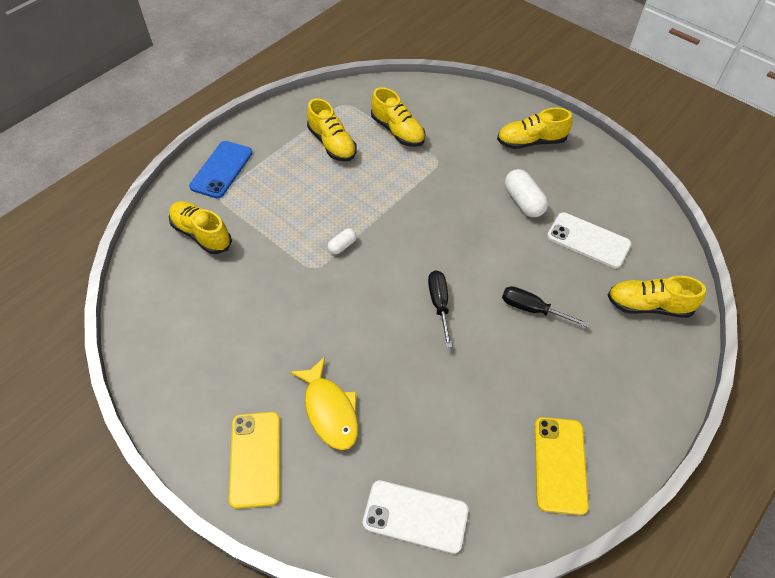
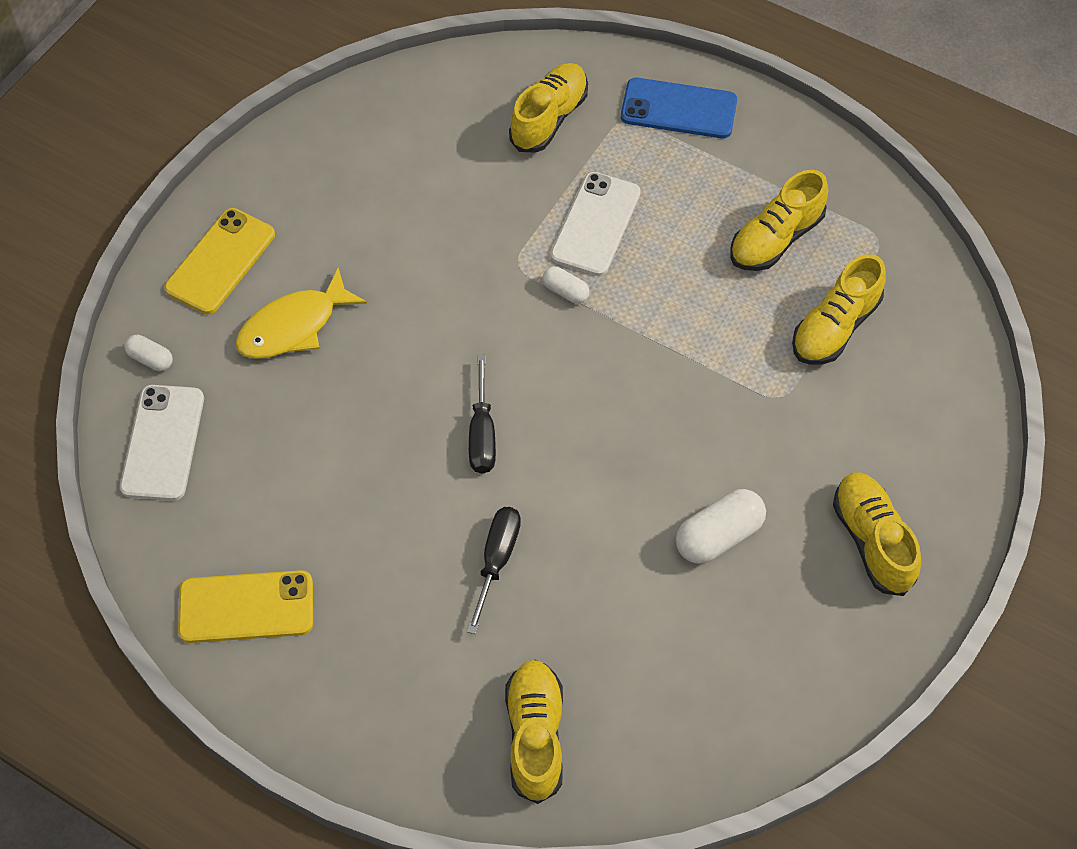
camera: 80 degrees right, 5 degrees up
yellow phone [229,412,280,509] -> yellow phone turned 45 degrees counterclockwise [164,208,275,314]
black screwdriver [428,270,452,348] -> black screwdriver turned 105 degrees clockwise [469,355,496,474]
white phone [547,212,631,268] -> white phone moved to [551,172,641,276]
none -> white capsule [124,335,173,371]

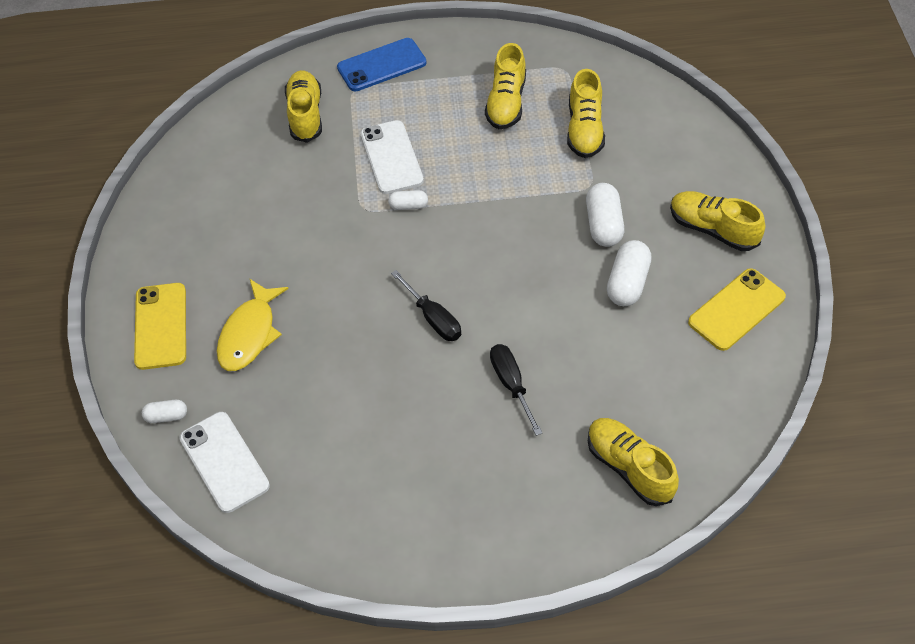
camera: 35 degrees left, 5 degrees down
yellow phone [178,570,313,643] -> yellow phone moved to [688,268,786,351]
none -> white capsule [586,183,625,247]

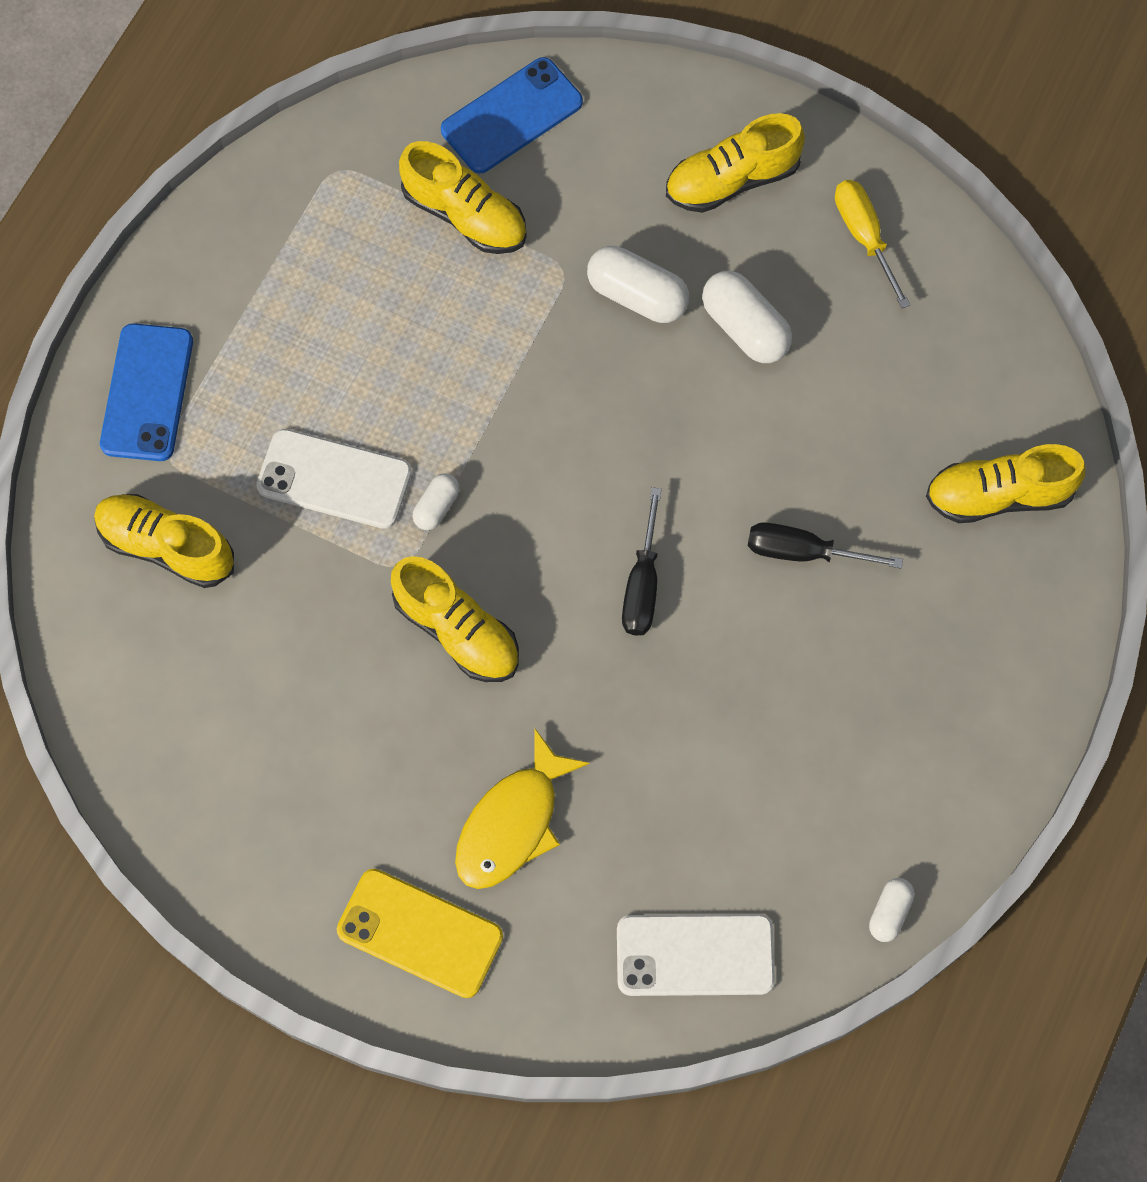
camera: 60 degrees left, 15 degrees up
white capsule [142,400,187,423] -> white capsule moved to [869,878,915,942]
yellow fish [217,279,289,371] -> yellow fish turned 75 degrees clockwise [455,729,590,889]
black screwdriver [391,270,461,341] -> black screwdriver turned 105 degrees clockwise [622,487,662,636]
yellow shoe [485,43,526,129] -> yellow shoe moved to [391,556,519,682]
yellow phone [688,268,786,351] -> yellow screwdriver [835,180,911,308]
none -> blue phone [441,57,583,173]

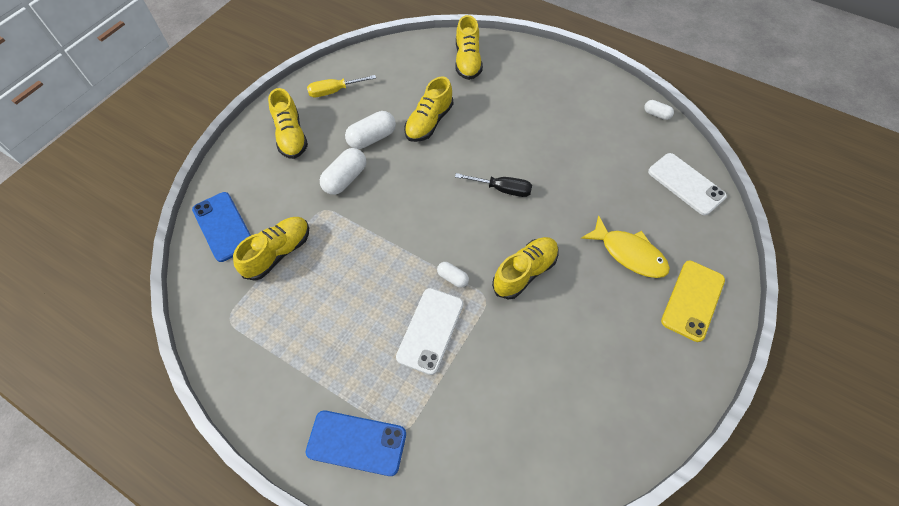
camera: 85 degrees left, 10 degrees down
yellow shoe [94,494,234,588] -> yellow shoe moved to [404,76,453,142]
white phone [617,914,775,996] -> white phone turned 45 degrees counterclockwise [648,153,727,215]
black screwdriver [748,523,903,569] -> none

